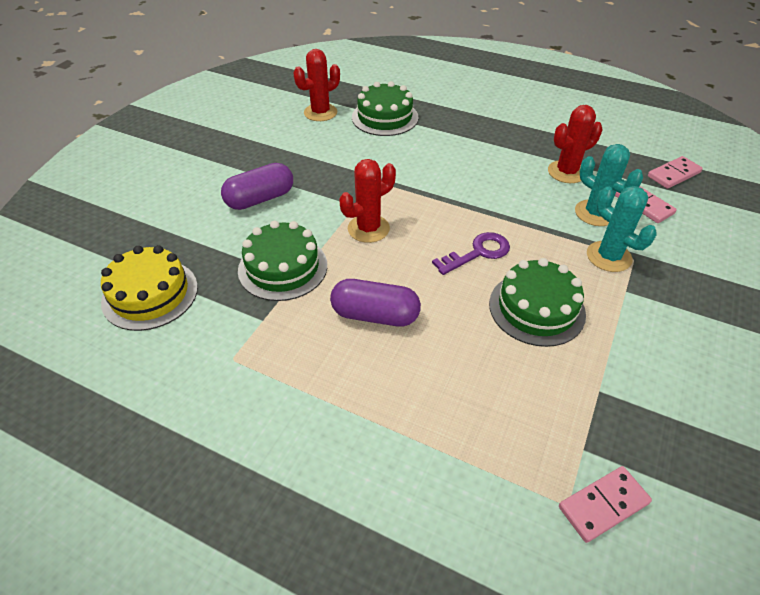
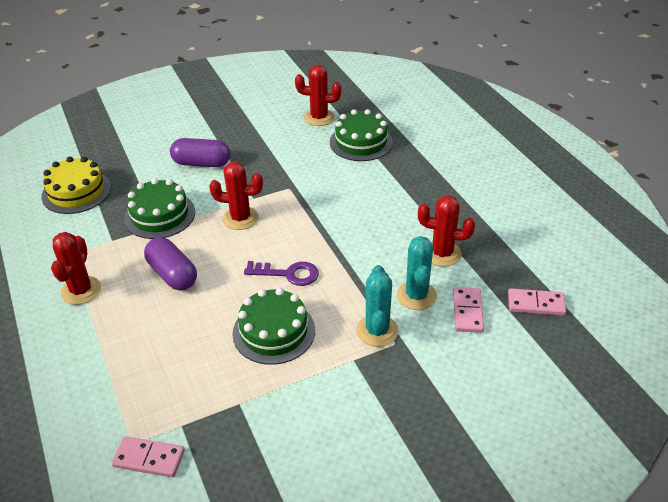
camera: 40 degrees right, 5 degrees down
none -> red cactus [51,232,101,305]

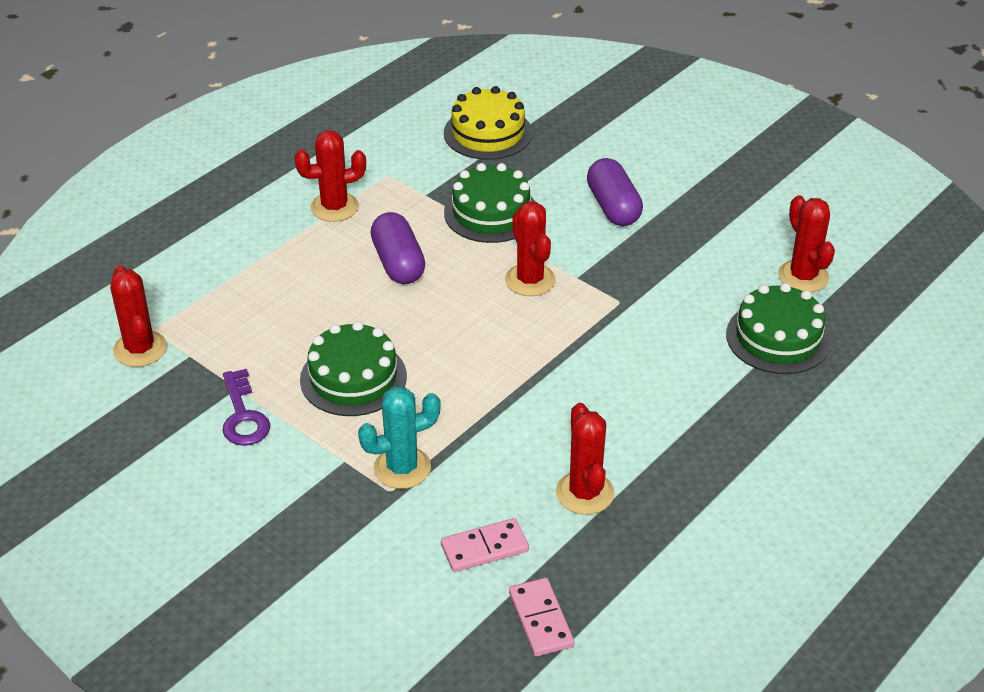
camera: 65 degrees right, 0 degrees up
pink domino [112,436,185,477] -> red cactus [110,265,167,367]
purple capsule [144,237,197,291] -> purple capsule turned 45 degrees counterclockwise [371,212,425,284]
purple key [244,261,319,286] -> purple key moved to [222,369,270,446]
turquoise cactus [397,236,437,310] -> none

